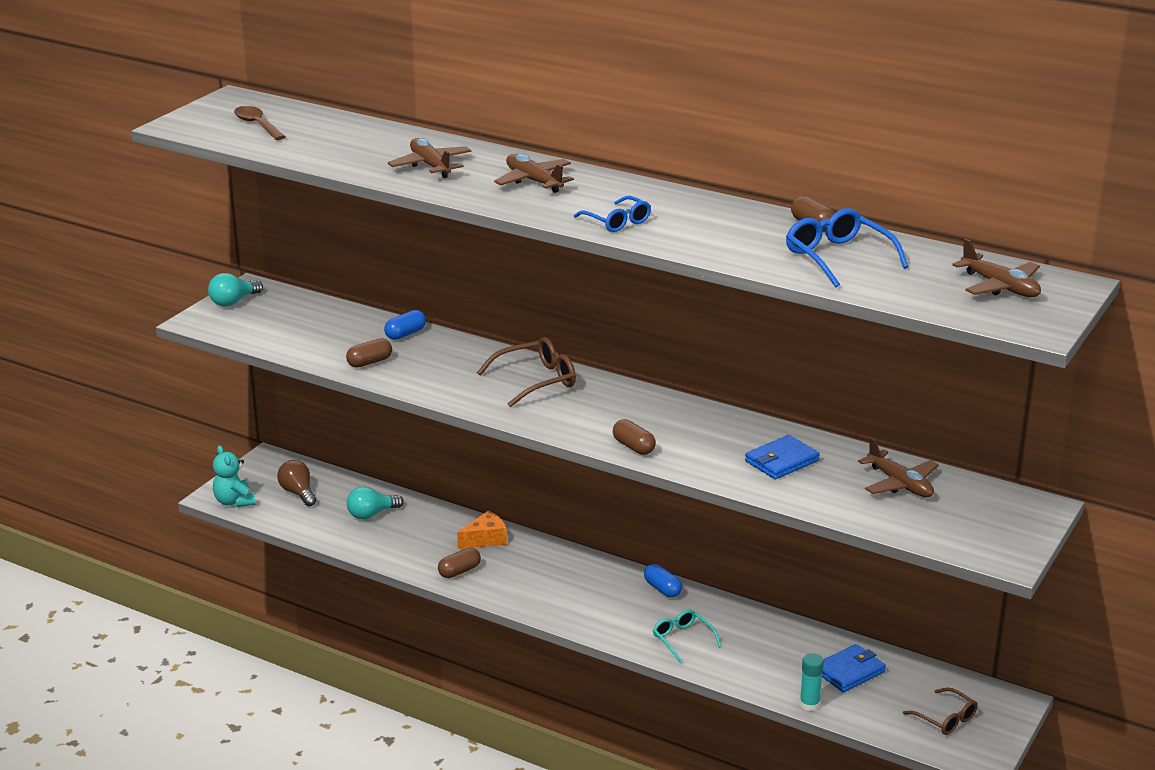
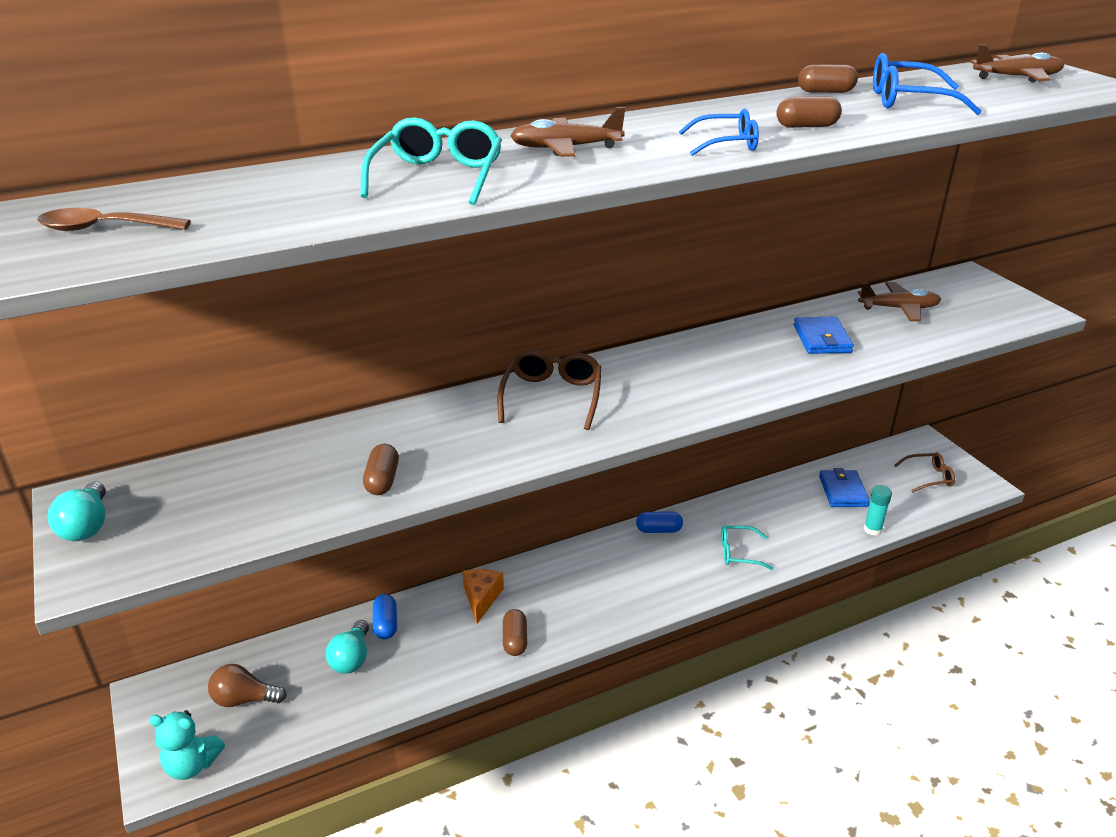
camera: 55 degrees left, 5 degrees up
blue capsule [384,310,426,340] -> blue capsule moved to [373,594,397,639]
brown plane [388,138,471,178] -> turquoise glasses [360,117,502,205]
brown capsule [613,419,656,455] -> brown capsule moved to [776,96,842,128]

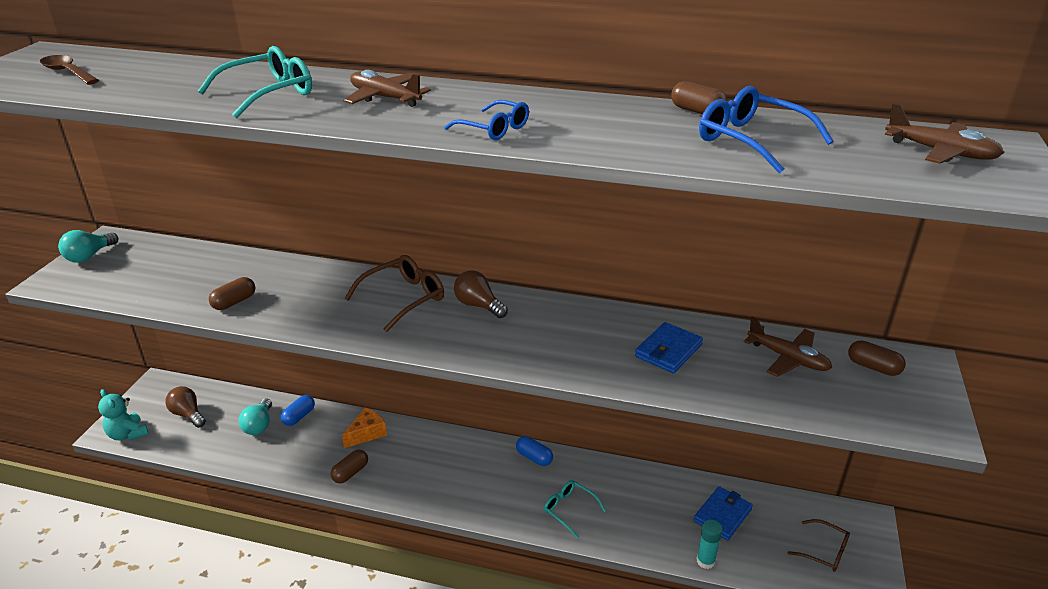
camera: 40 degrees right, 0 degrees up
turquoise light bulb [326,620,369,673] -> turquoise light bulb turned 45 degrees counterclockwise [239,398,272,435]
brown capsule [776,96,842,128] -> brown capsule moved to [848,340,906,376]
none -> brown light bulb [454,270,508,318]

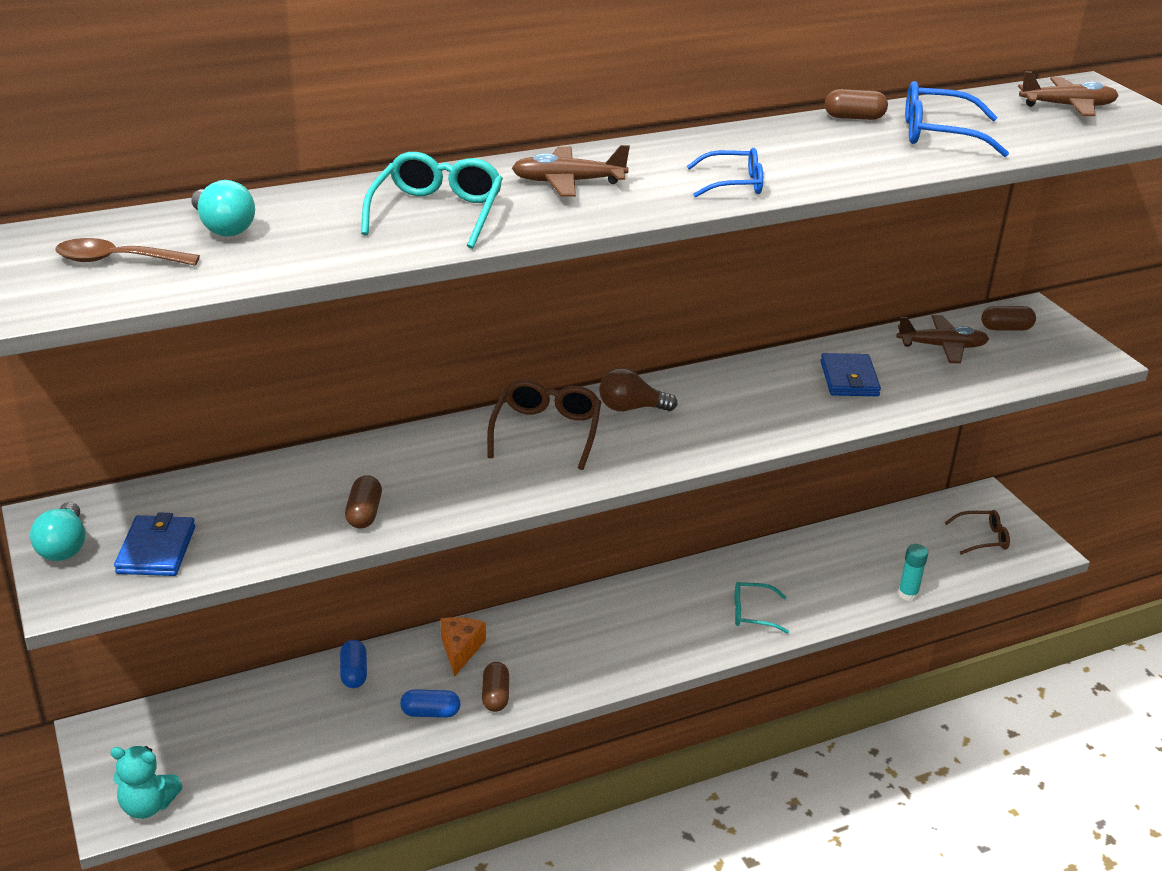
camera: 40 degrees left, 0 degrees up
brown light bulb [165,386,206,428] -> none
turquoise light bulb [239,398,272,435] -> turquoise light bulb moved to [191,180,255,237]
blue capsule [516,436,553,466] -> blue capsule moved to [400,689,461,718]
blue wallet [694,486,753,541] -> blue wallet moved to [114,512,195,576]

